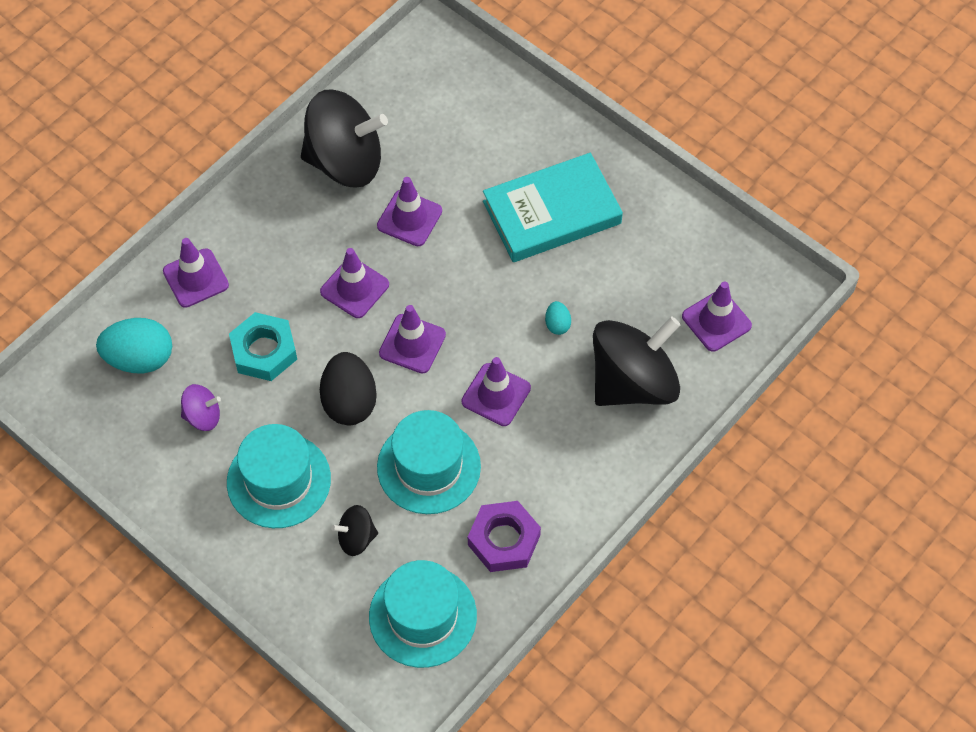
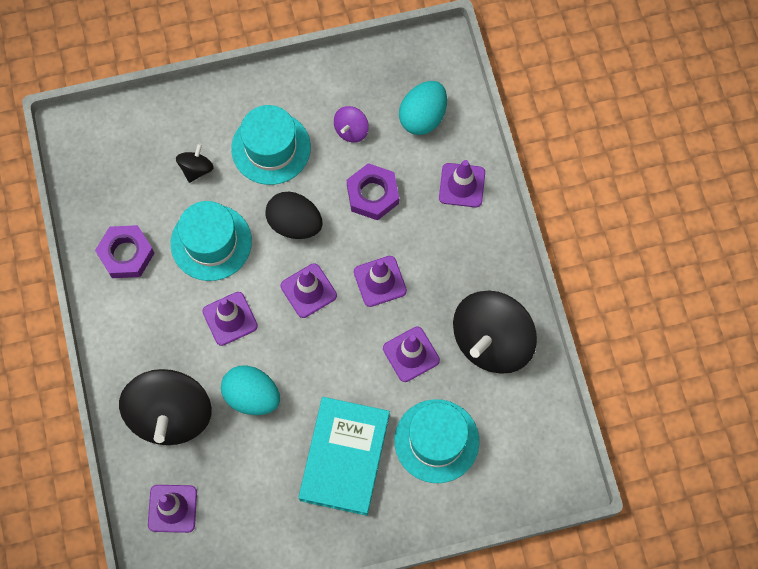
camera: 125 degrees right, 10 degrees up
turquoise nut [229,312,297,381] -> purple nut [347,163,399,220]
turquoise hat [369,560,477,668] -> turquoise hat moved to [394,399,479,483]
turquoise egg [545,301,571,335] -> turquoise egg [221,365,280,415], size x2.12

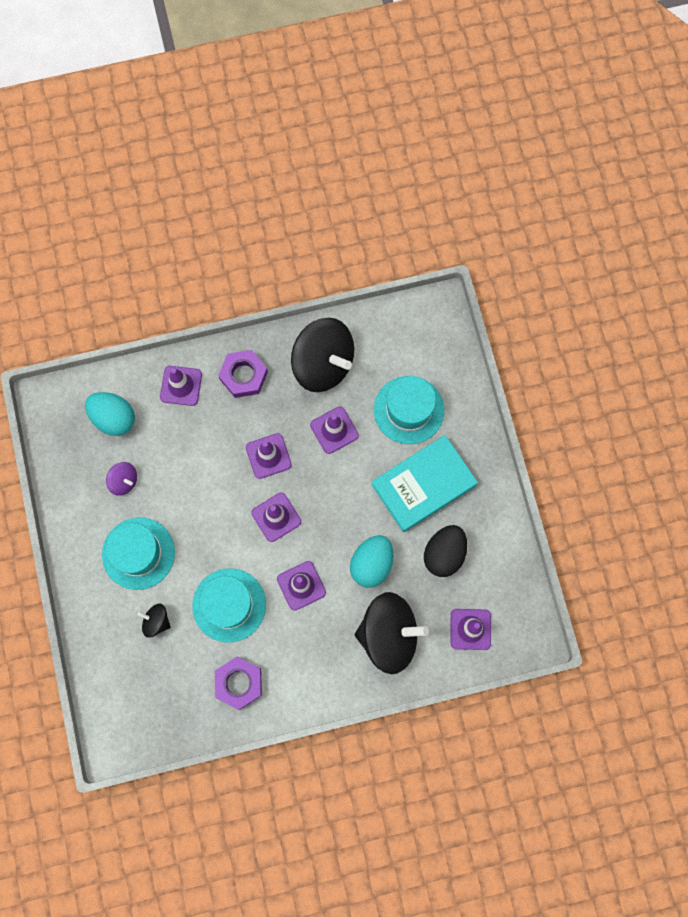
camera: 90 degrees left, 5 degrees up
black egg [265,191,322,239] -> black egg moved to [424,525,467,577]
turquoise book [299,397,390,516] -> turquoise book turned 45 degrees counterclockwise [371,435,478,532]
purple nut [347,163,399,220] -> purple nut moved to [218,350,268,398]

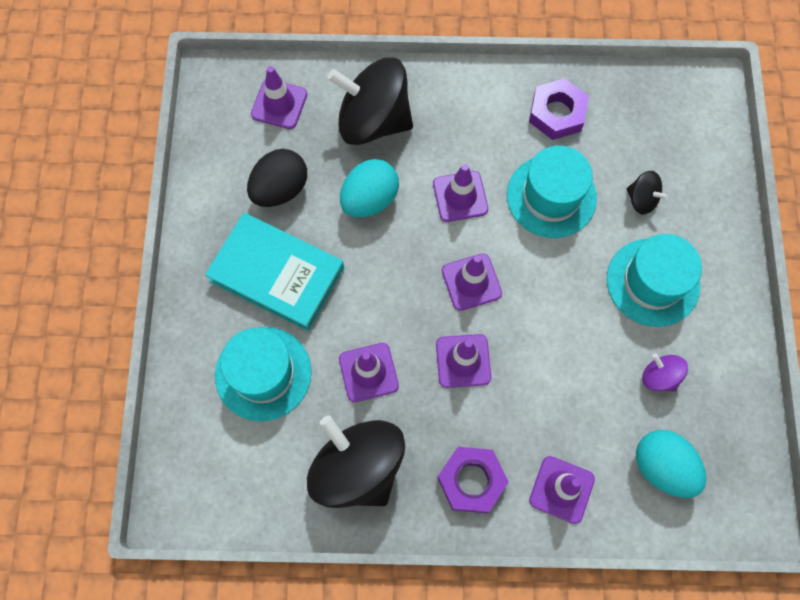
camera: 165 degrees left, 5 degrees down
turquoise book [371,435,478,532] -> turquoise book turned 45 degrees clockwise [205,213,344,331]

